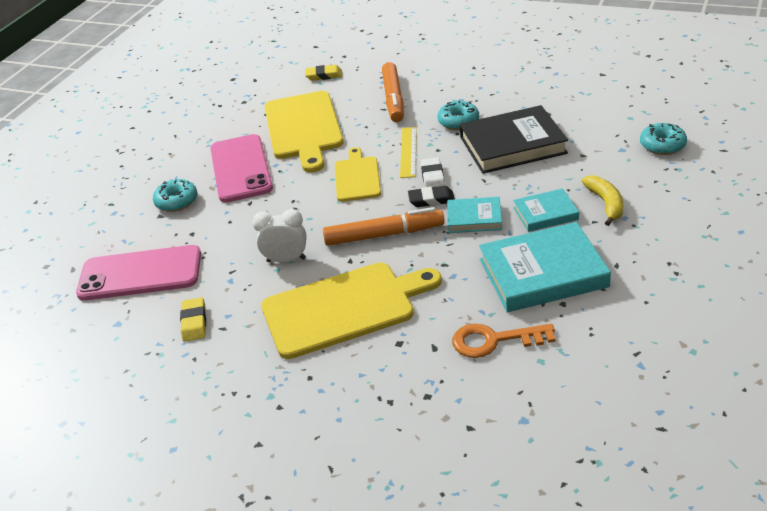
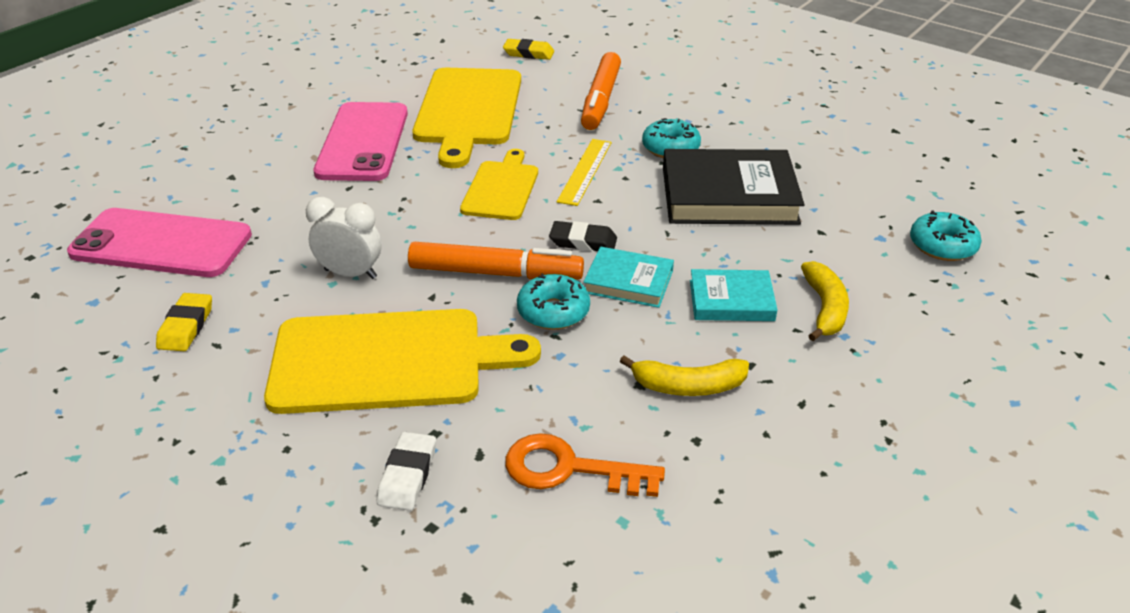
camera: 10 degrees right, 0 degrees up
turquoise donut [153,179,198,212] -> turquoise donut moved to [517,273,590,330]
white eraser [421,157,445,187] -> white eraser moved to [377,432,436,511]
turquoise book [479,222,611,312] -> yellow banana [620,355,749,396]

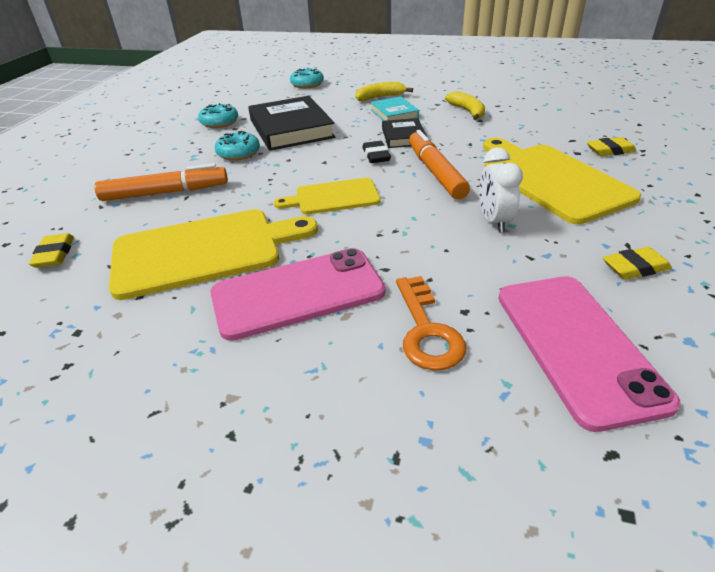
camera: 110 degrees left, 0 degrees up
white eraser [377,432,436,511] -> yellow eraser [587,137,637,156]
orange key [505,433,665,497] -> orange key moved to [396,276,466,371]
turquoise donut [517,273,590,330] -> turquoise donut moved to [198,103,238,128]
yellow ruler [557,139,612,206] -> none
turquoise book [583,247,674,308] -> black book [382,118,427,148]

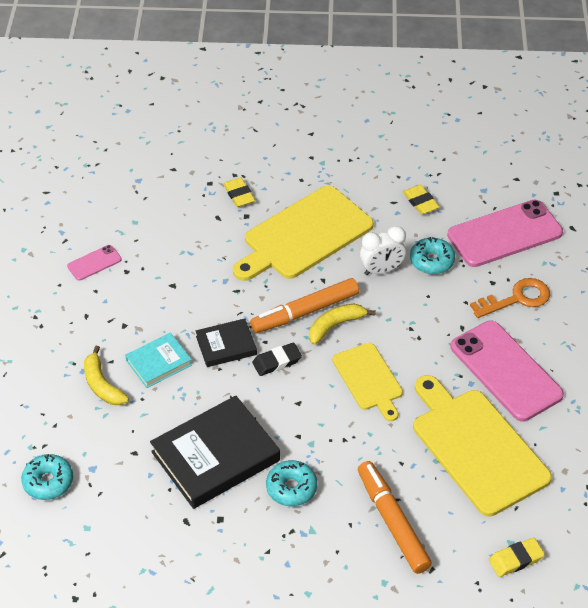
camera: 105 degrees left, 10 degrees up
turquoise donut [198,103,238,128] -> turquoise donut moved to [410,237,455,274]
yellow banana [445,91,485,120] -> yellow banana moved to [309,304,376,345]
none -> pink phone [67,245,122,281]

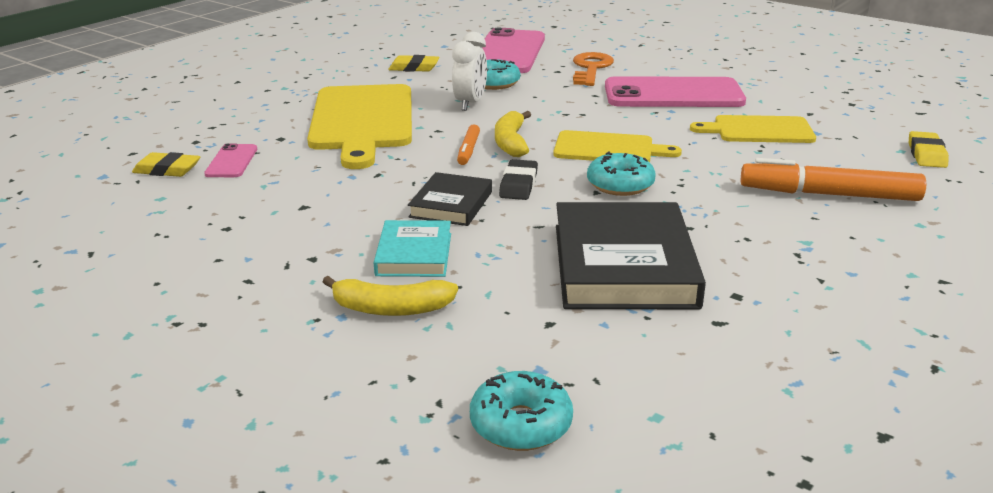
camera: 55 degrees left, 20 degrees down
pink phone [67,245,122,281] -> pink phone moved to [204,143,257,177]
yellow eraser [223,178,255,207] -> yellow eraser moved to [132,152,200,177]
orange marker [250,278,359,333] -> orange marker [457,125,480,165], size x0.51
turquoise donut [266,460,317,506] -> turquoise donut moved to [587,152,655,196]
yellow cutting board [413,375,552,516] -> yellow cutting board [690,115,816,143], size x0.58

